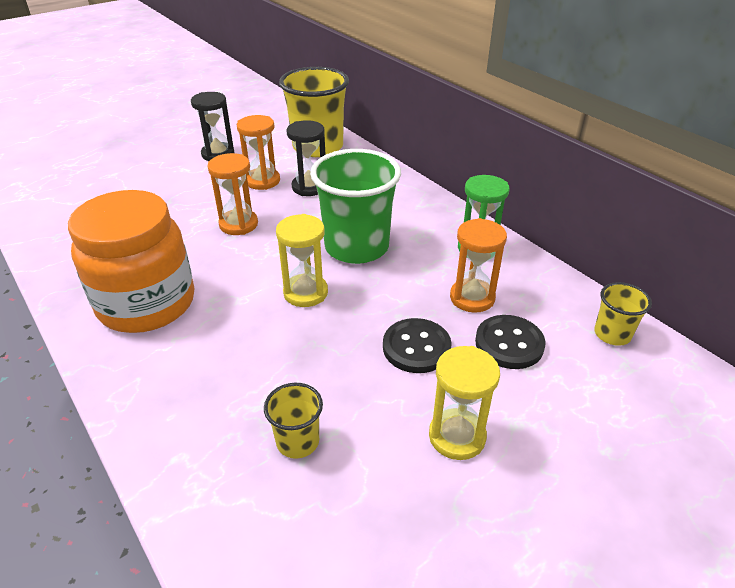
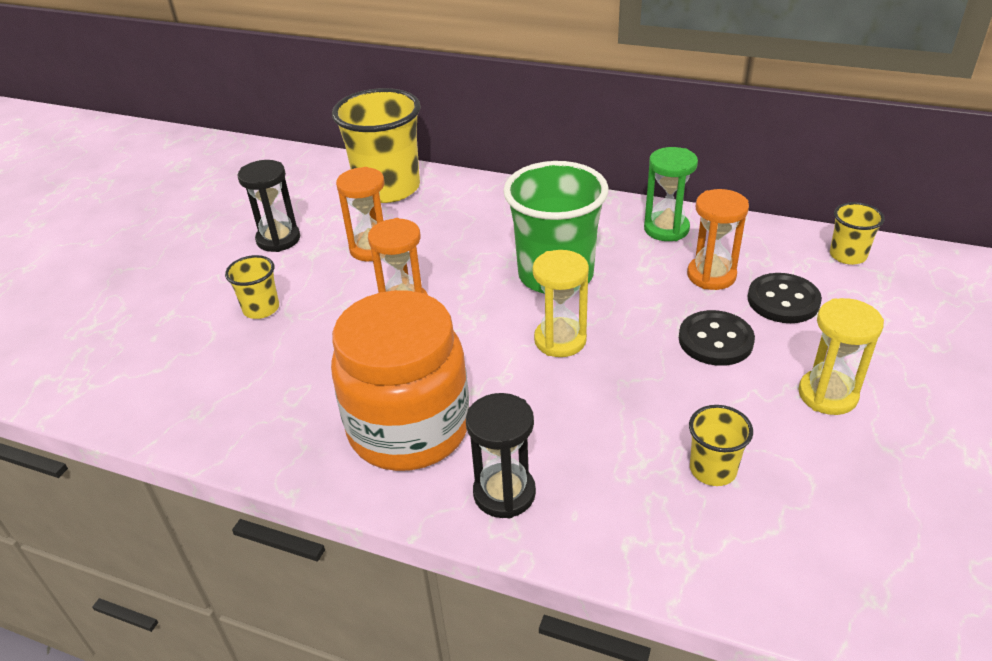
camera: 30 degrees left, 0 degrees up
black hourglass [286,120,326,196] -> black hourglass moved to [466,393,536,519]
none -> yellow cup [225,255,279,319]

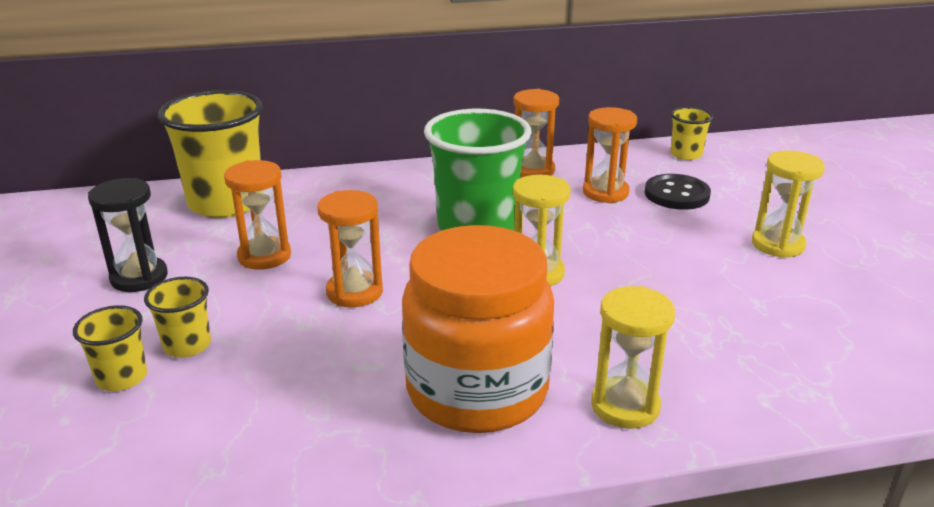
camera: 35 degrees left, 10 degrees down
black hourglass [466,393,536,519] -> yellow hourglass [591,286,675,429]
green hourglass [644,147,698,241] -> orange hourglass [514,89,559,178]
black button [679,310,755,366] -> none
yellow cup [689,405,753,486] -> yellow cup moved to [73,305,147,391]

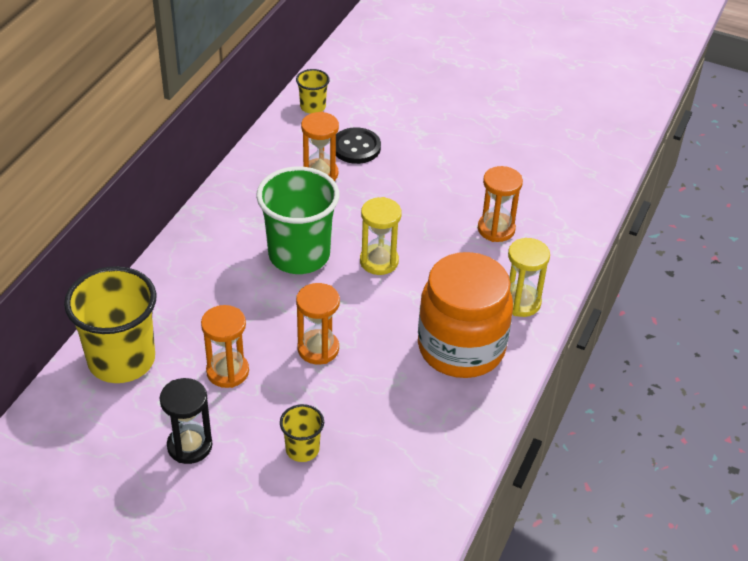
camera: 55 degrees left, 15 degrees up
yellow cup [73,305,147,391] -> none
orange hourglass [514,89,559,178] -> orange hourglass moved to [478,166,523,242]
yellow hourglass [752,151,825,258] -> none

